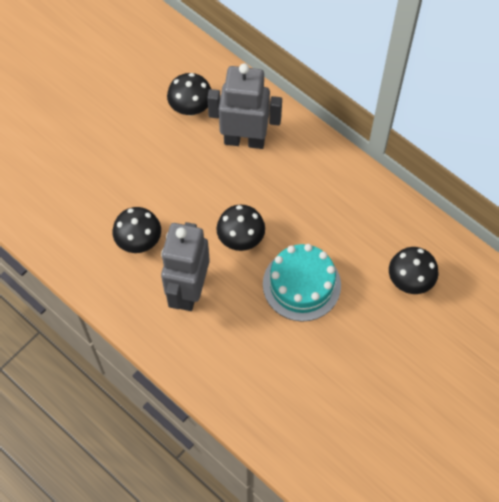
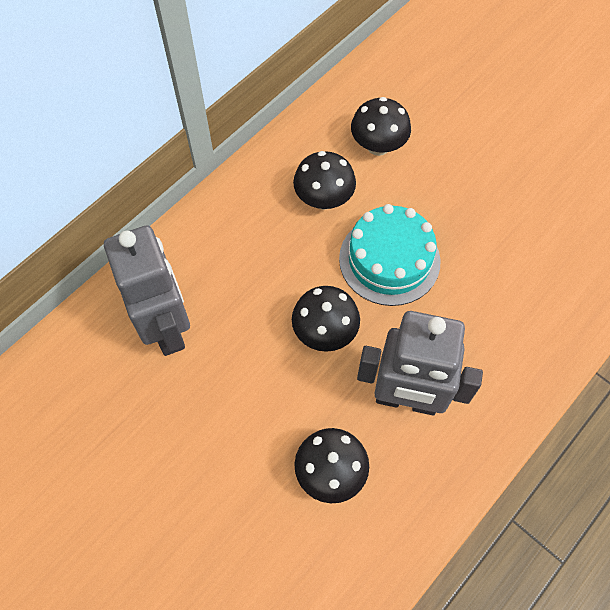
camera: 90 degrees left, 0 degrees up
black mushroom [167,73,211,116] -> black mushroom moved to [293,151,356,210]
grey robot [207,63,282,149] -> grey robot turned 150 degrees clockwise [104,225,190,356]

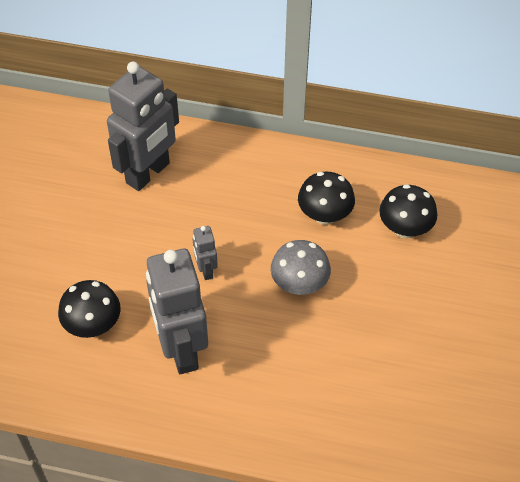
camera: 60 degrees right, 10 degrees down
black mushroom [292,286,360,352] -> grey robot [193,226,218,280]
turquoise cake [339,204,440,306] -> grey mushroom [271,240,331,295]

